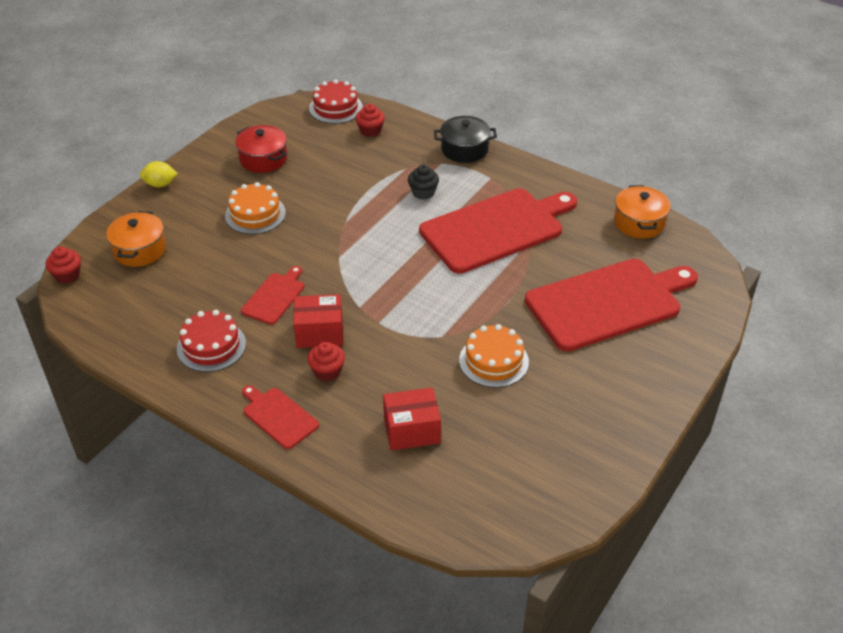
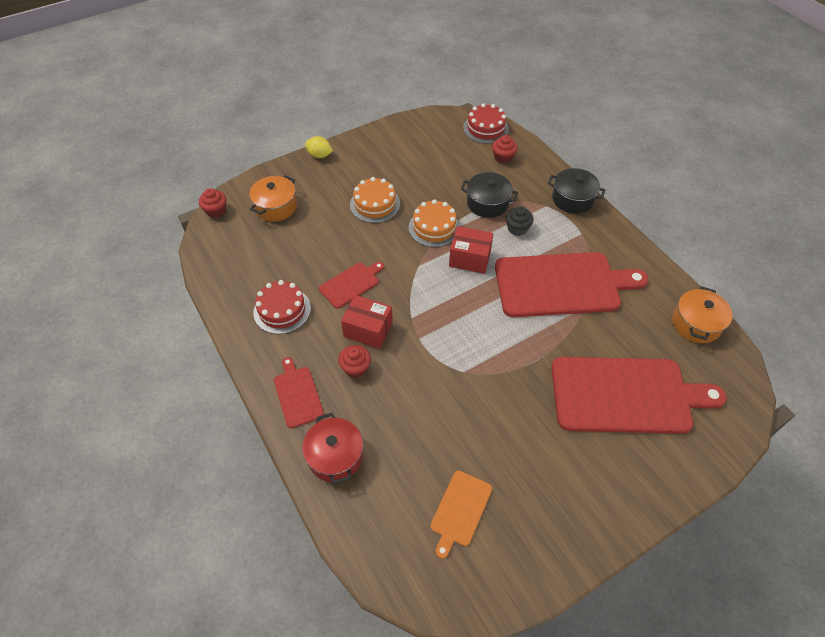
camera: 25 degrees right, 10 degrees up
red pot [235,125,287,173] -> red pot moved to [302,413,363,484]
red box [383,387,441,450] -> red box moved to [449,226,493,274]
orange cake [459,324,529,388] -> orange cake moved to [409,199,460,247]
none -> orange cutting board [430,470,492,559]
none -> black pot [461,172,518,218]

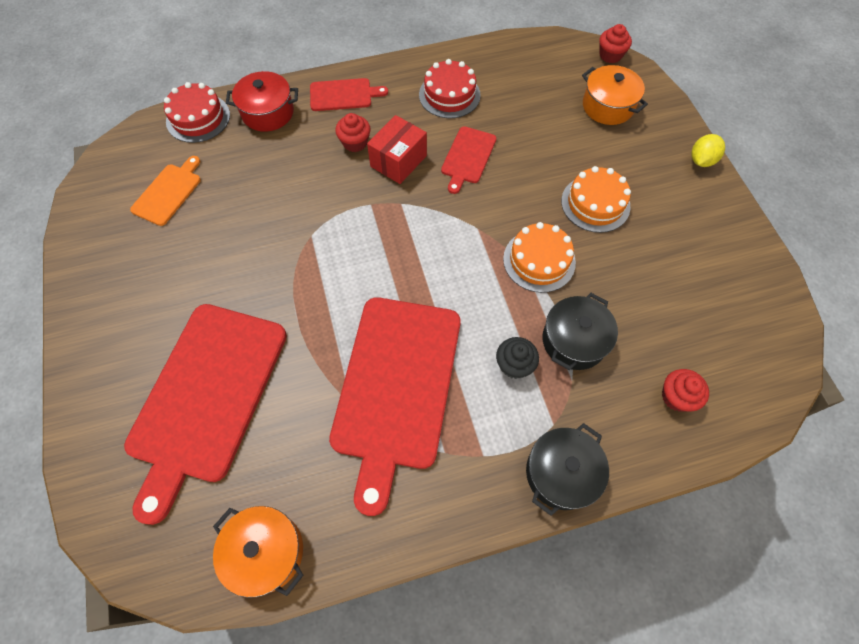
camera: 105 degrees right, 10 degrees up
red cutting board [319,262,384,308] -> red cutting board turned 45 degrees clockwise [441,126,496,194]
orange cutting board [430,470,492,559] -> orange cutting board turned 75 degrees clockwise [130,156,201,226]
red box [449,226,493,274] -> none
red cake [463,103,509,144] -> red cake moved to [164,82,230,143]

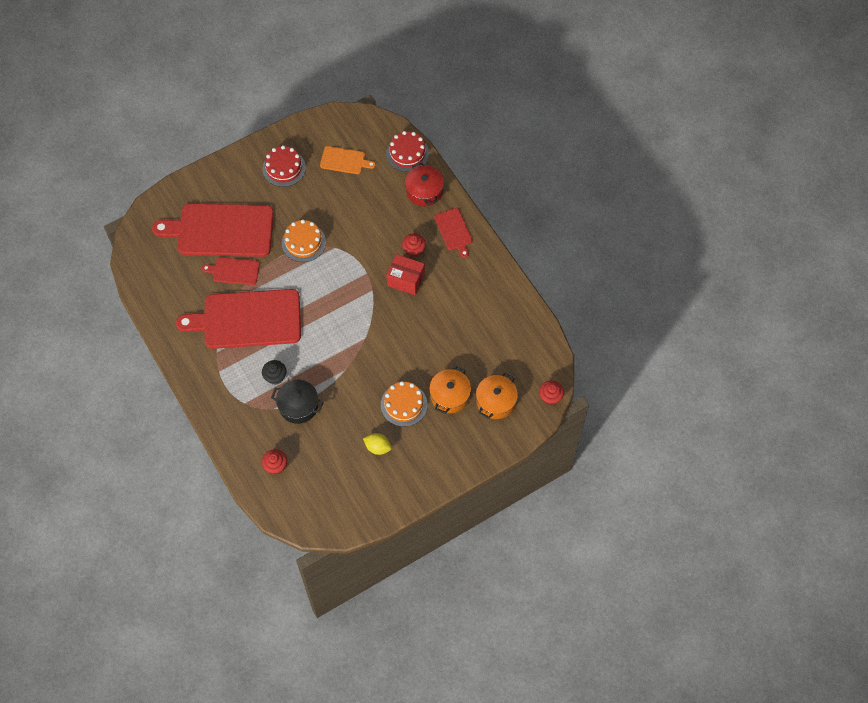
camera: 75 degrees right, 0 degrees up
orange pot [213,506,304,598] -> orange pot moved to [429,366,471,414]
red cake [419,59,481,118] -> red cake moved to [262,145,306,187]
red cutting board [441,126,496,194] -> red cutting board moved to [202,257,260,285]
orange cake [503,222,576,293] -> orange cake moved to [282,219,326,262]
black pot [526,423,609,516] -> none
yellow lemon [691,134,725,167] -> yellow lemon moved to [363,433,392,455]

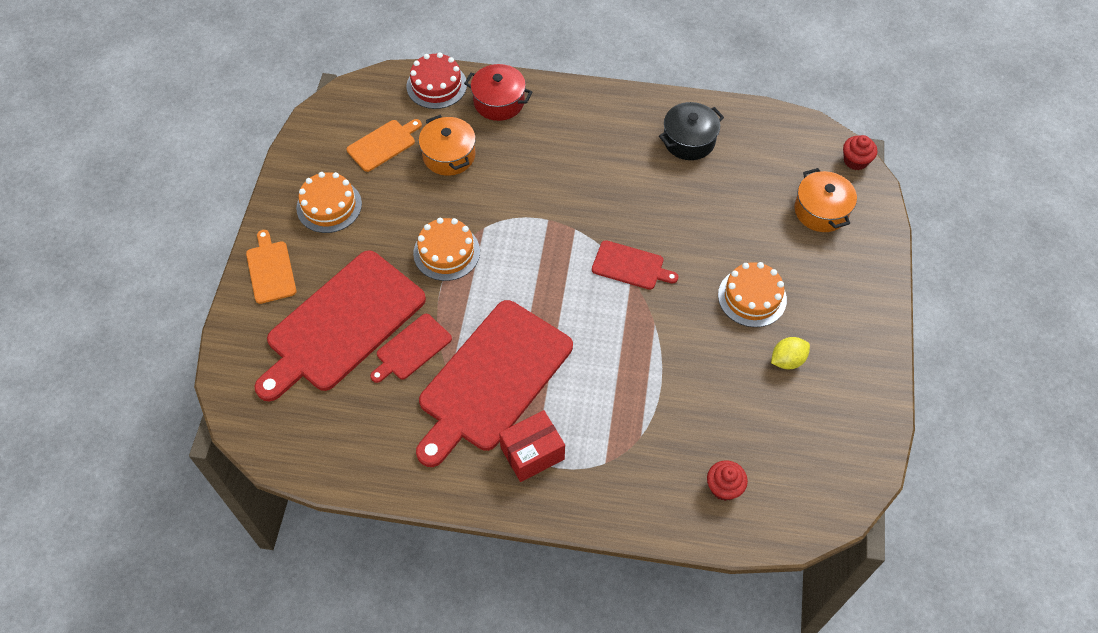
camera: 50 degrees left, 5 degrees down
red cake [262,145,306,187] -> orange cake [296,172,362,233]
black cupcake [262,360,286,385] -> none
black pot [271,380,324,424] -> black pot moved to [659,102,724,160]
red box [387,254,425,295] -> red box moved to [499,410,565,482]
red cupcake [402,233,426,258] -> none
orange pot [429,366,471,414] -> orange pot moved to [419,115,476,176]
red cutting board [434,208,473,258] -> red cutting board moved to [592,240,678,290]
none -> orange cutting board [246,230,296,304]

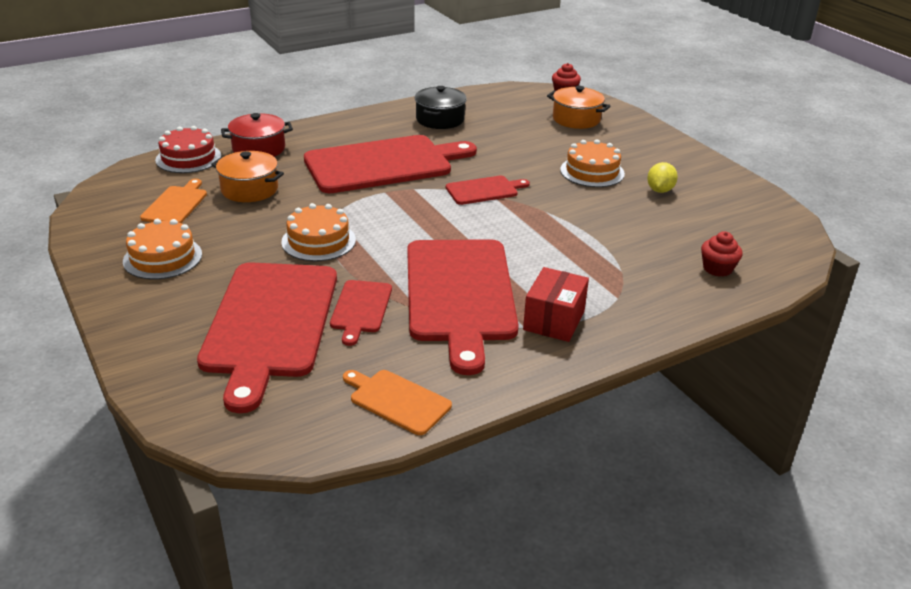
camera: 40 degrees left, 25 degrees down
orange cutting board [246,230,296,304] -> orange cutting board moved to [343,370,452,435]
none -> red cutting board [304,135,477,193]

